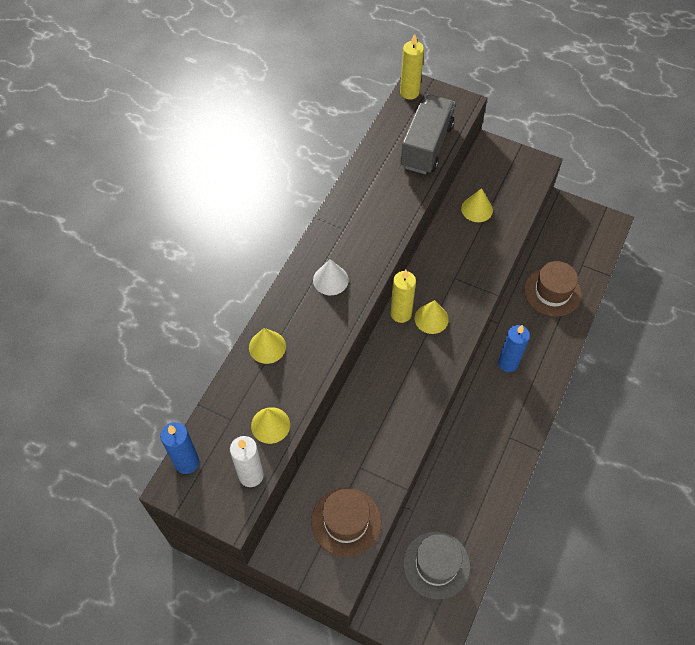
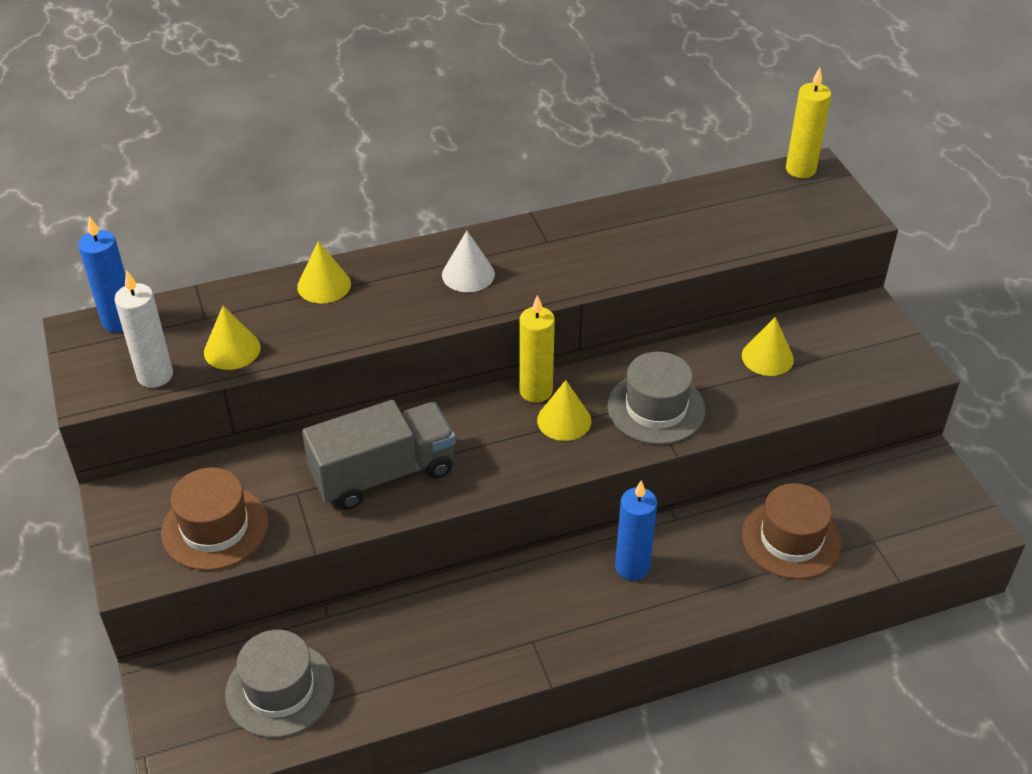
camera: 45 degrees right, 15 degrees down
grey truck [401,94,455,174] -> grey truck moved to [302,400,456,510]
none -> grey hat [607,352,705,445]

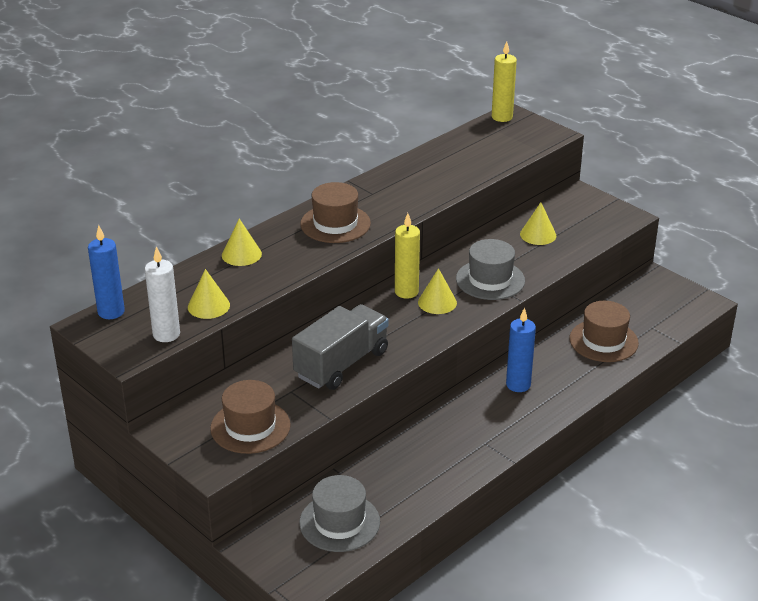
camera: 25 degrees left, 10 degrees down
white cone [442,231,495,292] -> brown hat [300,182,371,243]

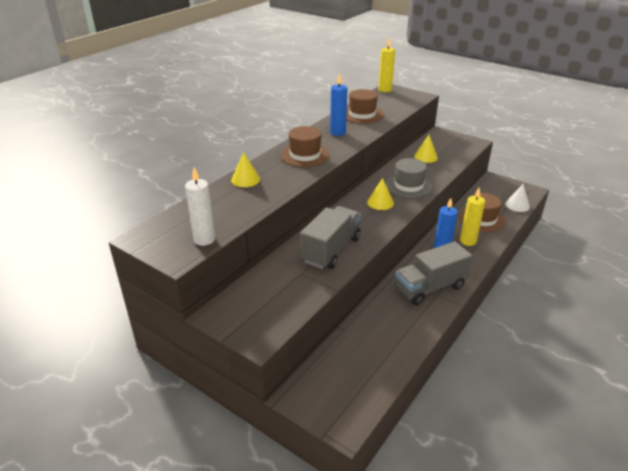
camera: 10 degrees left, 0 degrees up
blue candle [88,225,125,319] -> blue candle moved to [330,73,348,136]
yellow cone [188,269,230,319] -> none
brown hat [210,380,291,454] -> brown hat moved to [346,89,384,124]
grey hat [299,475,380,552] -> none
yellow candle [395,213,420,299] -> yellow candle moved to [460,188,485,246]
none -> grey truck [395,241,473,305]
none -> white cone [505,184,530,212]

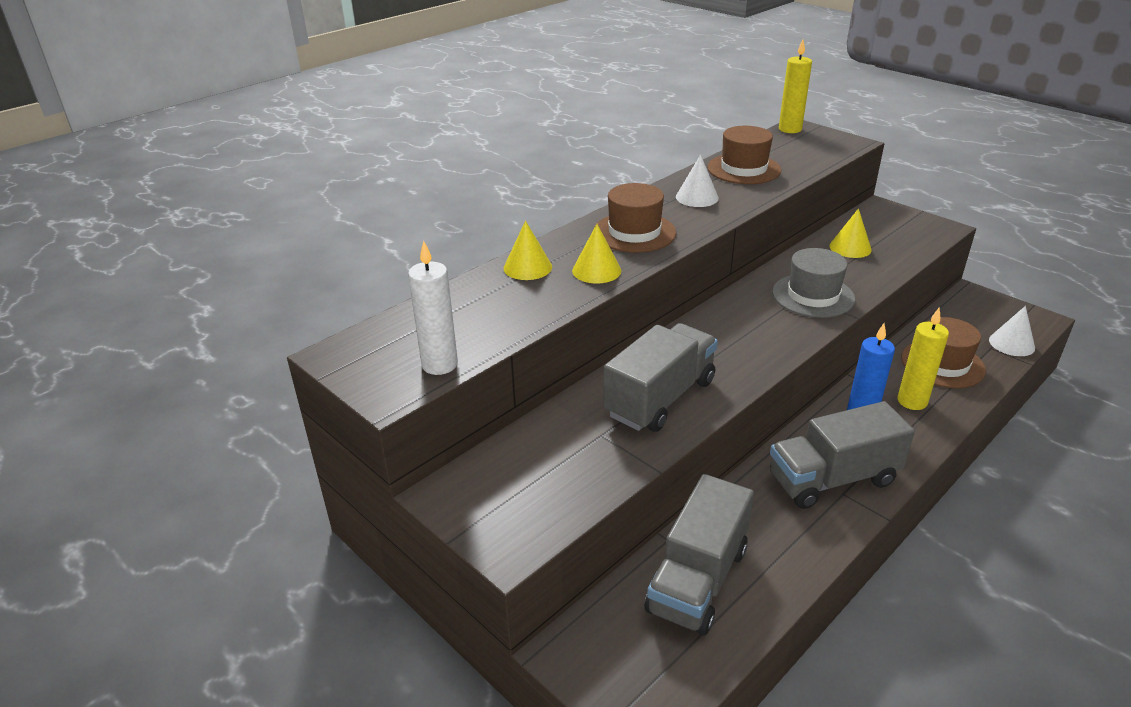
camera: 10 degrees right, 0 degrees up
blue candle [330,73,348,136] -> white cone [676,155,719,207]
yellow cone [367,178,394,210] -> yellow cone moved to [572,224,621,284]
none -> grey truck [644,474,754,635]

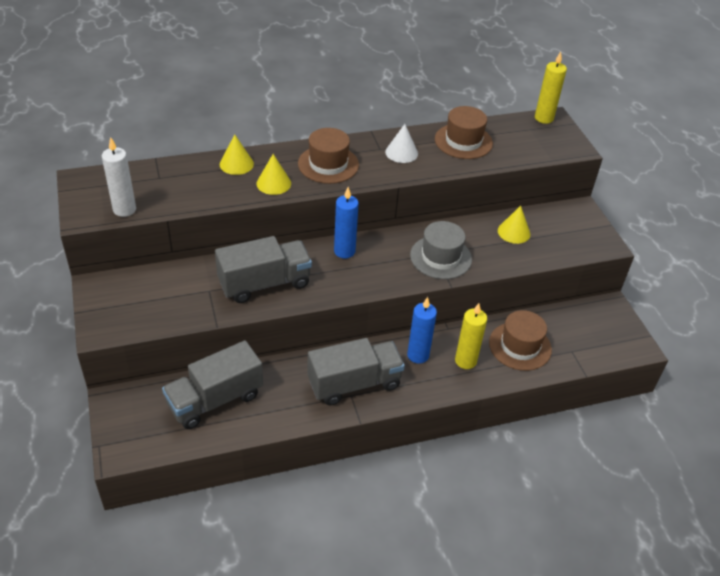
camera: 25 degrees right, 10 degrees up
grey truck [770,401,915,509] -> grey truck turned 150 degrees clockwise [307,338,405,406]
white cone [989,306,1035,356] -> none
none -> blue candle [334,187,359,258]

